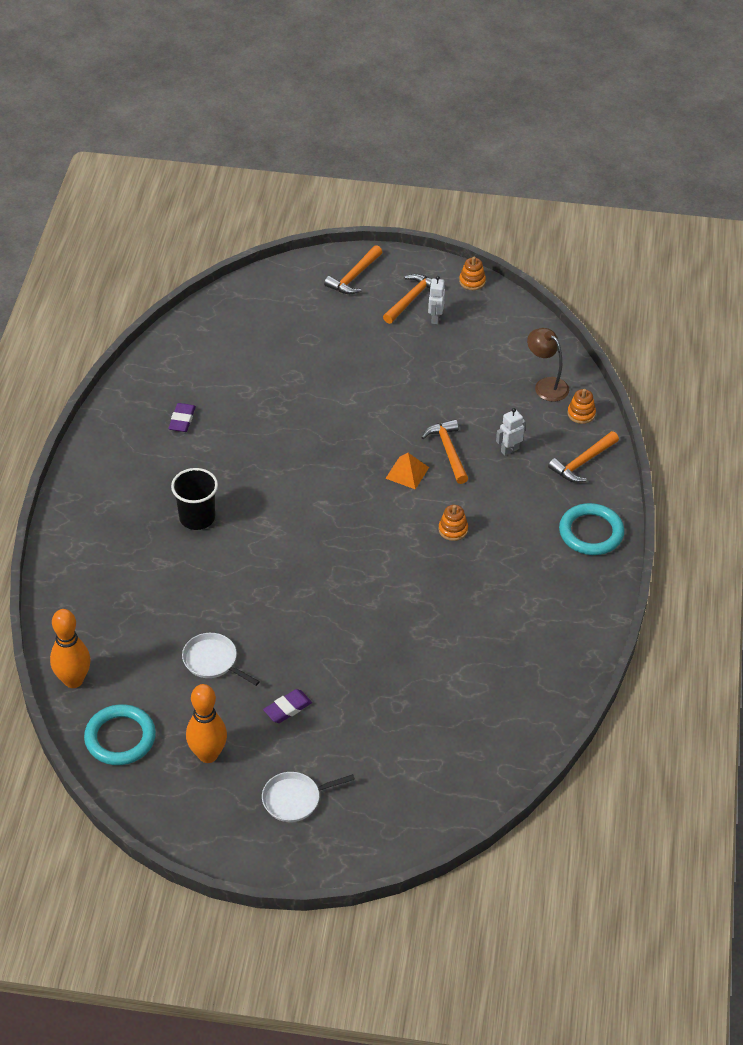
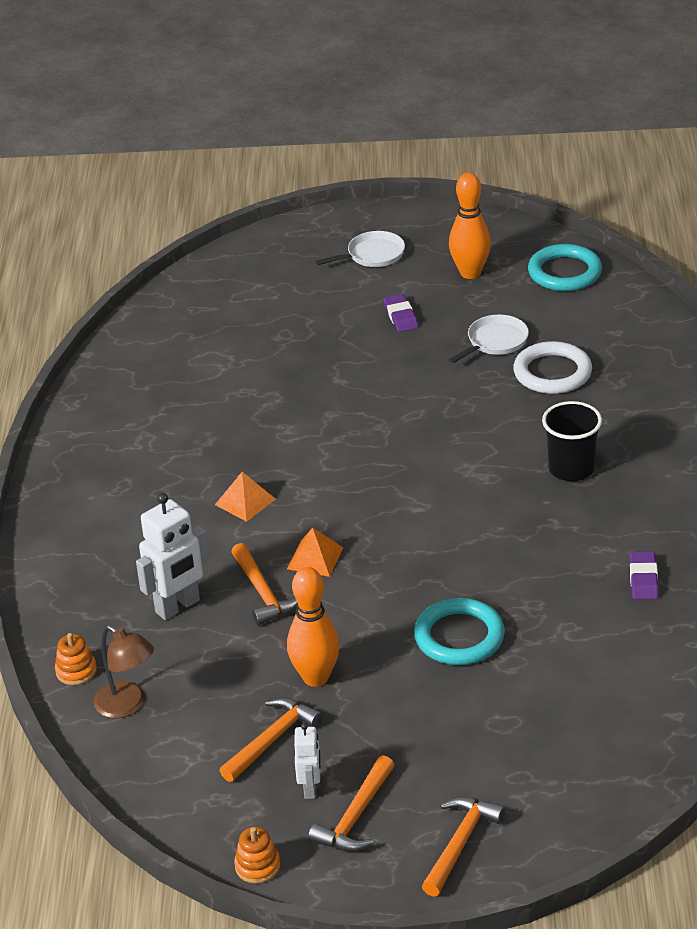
camera: 175 degrees right, 10 degrees down
orange bowling pin [50,609,91,688] -> orange bowling pin moved to [287,567,340,687]
white pan [182,633,260,686] -> white pan turned 75 degrees counterclockwise [449,315,529,363]
purple eraser [263,689,312,723] -> purple eraser turned 60 degrees counterclockwise [383,294,418,332]
orange stacking toy [438,505,468,541] -> orange pyramid [215,472,276,522]
white robot [496,408,526,456] -> white robot [136,493,210,620], size x1.75
orange hammer [548,431,619,483] -> orange hammer moved to [219,697,323,782]
turquoise ring [559,503,624,555] -> turquoise ring moved to [414,598,505,665]
none -> white ring [513,341,592,394]

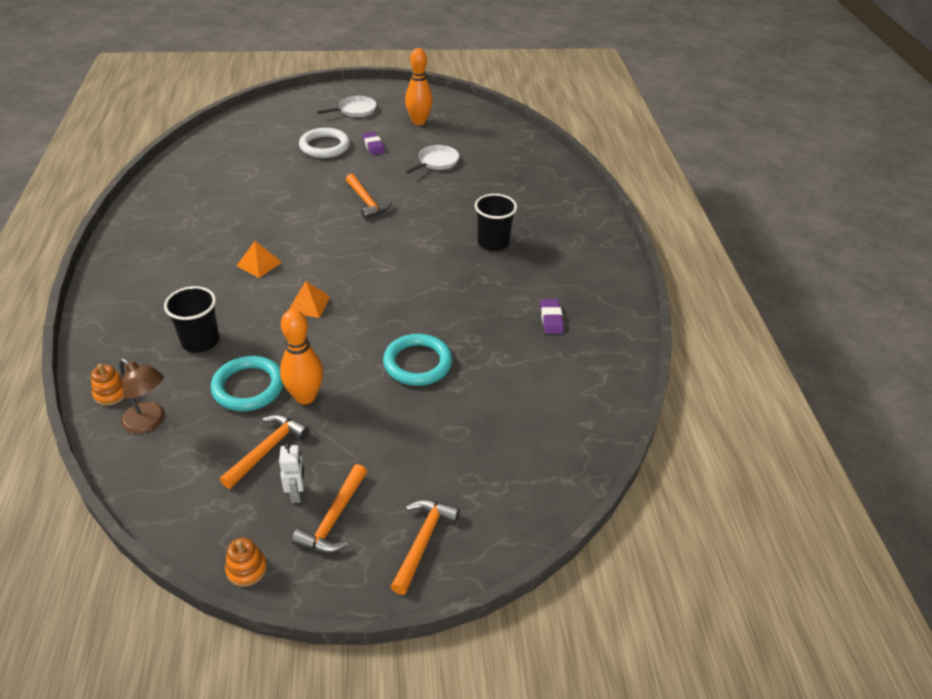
camera: 10 degrees left, 5 degrees up
white robot [136,493,210,620] -> black cup [164,286,219,353]
orange hammer [231,543,297,625] -> orange hammer moved to [346,174,392,219]
white ring [513,341,592,394] -> white ring moved to [299,128,350,158]
turquoise ring [528,244,602,291] -> turquoise ring moved to [211,356,284,411]

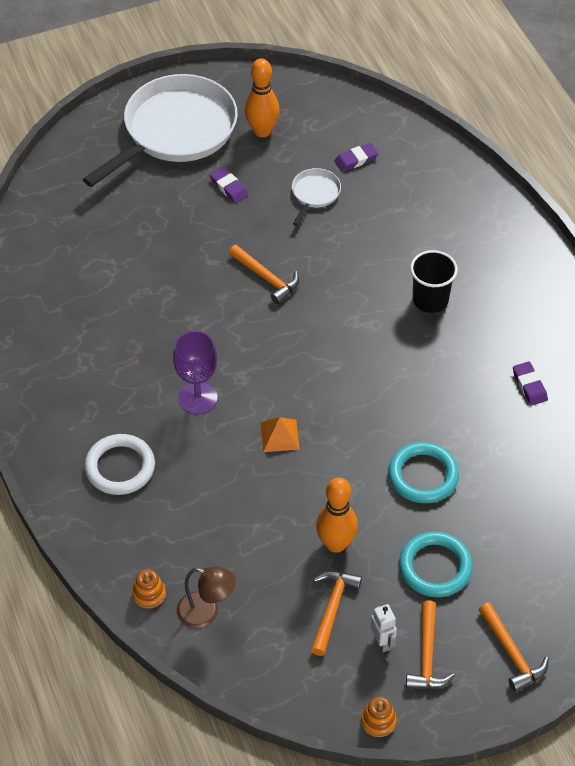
camera: 15 degrees left, 10 degrees up
black cup [164,286,219,353] -> none
turquoise ring [211,356,284,411] -> turquoise ring moved to [399,532,473,597]
orange pyramid [237,241,282,278] -> purple goblet [173,331,217,414]
white ring [299,128,350,158] -> white ring moved to [84,434,155,495]
white pan [317,96,376,117] -> white pan [83,74,238,187], size x2.36
orange hammer [391,500,460,595] -> orange hammer turned 150 degrees clockwise [478,602,549,692]
none -> purple eraser [334,143,379,172]

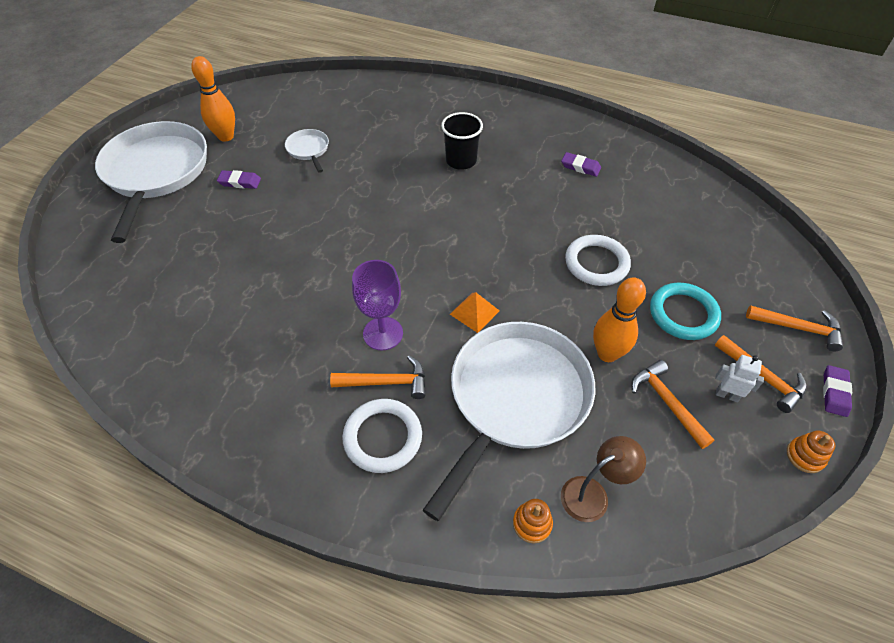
camera: 45 degrees left, 0 degrees up
orange hammer [229,245,299,304] -> orange hammer moved to [330,355,426,399]
purple eraser [334,143,379,172] -> purple eraser moved to [823,365,852,417]
turquoise ring [388,442,459,503] -> white ring [565,235,631,286]
none -> white pan [423,322,595,521]

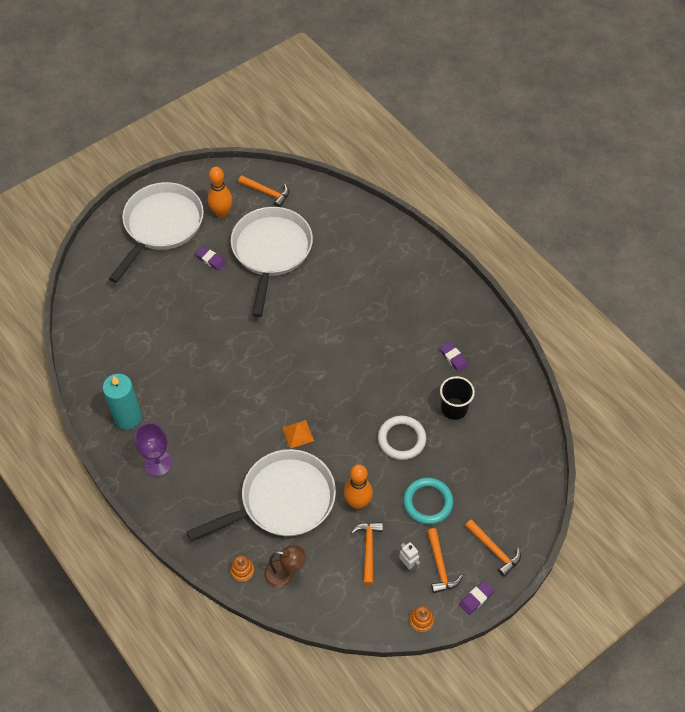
camera: 30 degrees right, 5 degrees up
white pan [285,129,329,173] -> white pan [231,207,313,317], size x2.36
orange hammer [330,355,426,399] -> orange hammer moved to [238,175,289,207]
white ring [342,399,422,473] -> none
purple goblet [352,260,403,350] -> purple goblet moved to [135,423,172,476]
black cup [441,112,483,170] -> black cup moved to [440,376,475,420]
none -> turquoise candle [102,374,142,429]

